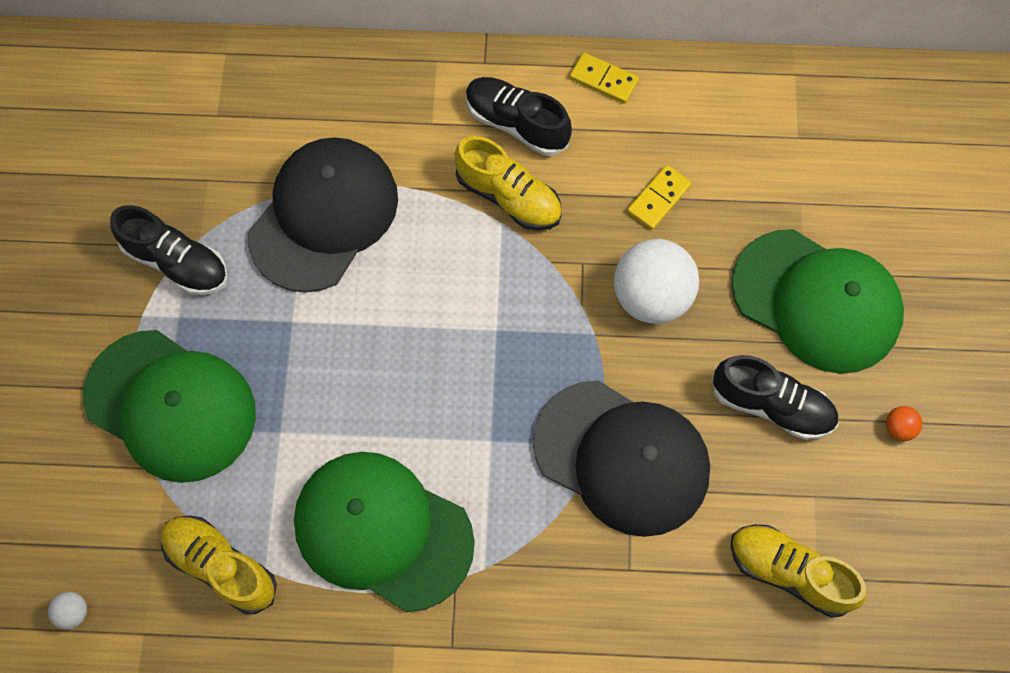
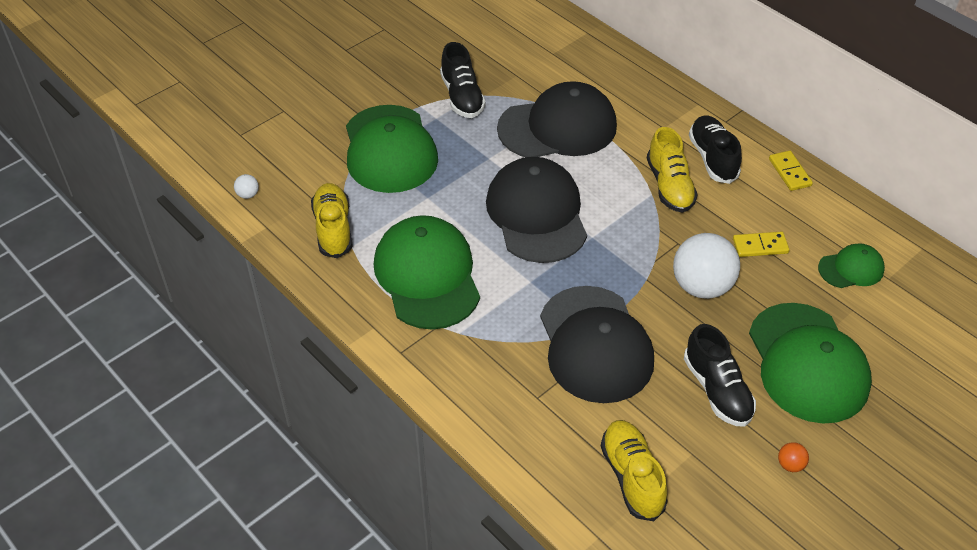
camera: 45 degrees right, 20 degrees down
none -> black cap [486,157,587,263]
none -> green cap [818,243,885,288]

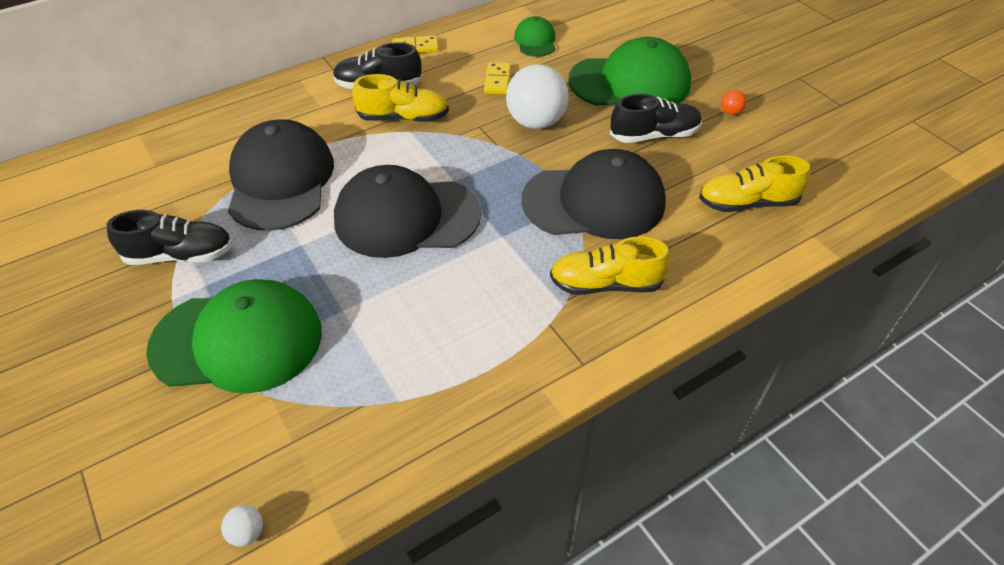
camera: 80 degrees left, 0 degrees up
yellow shoe [311,183,352,258] -> yellow shoe moved to [550,236,670,295]
green cap [374,215,480,330] -> none

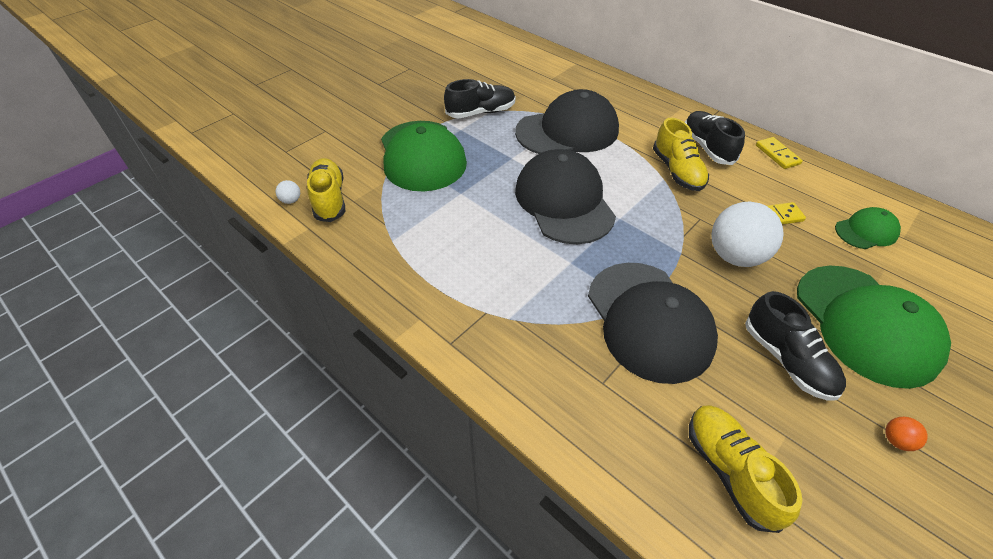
camera: 75 degrees right, 0 degrees up
black shoe [107,210,233,265] -> black shoe turned 90 degrees counterclockwise [444,79,515,118]
yellow shoe [550,236,670,295] -> yellow shoe moved to [307,158,345,222]

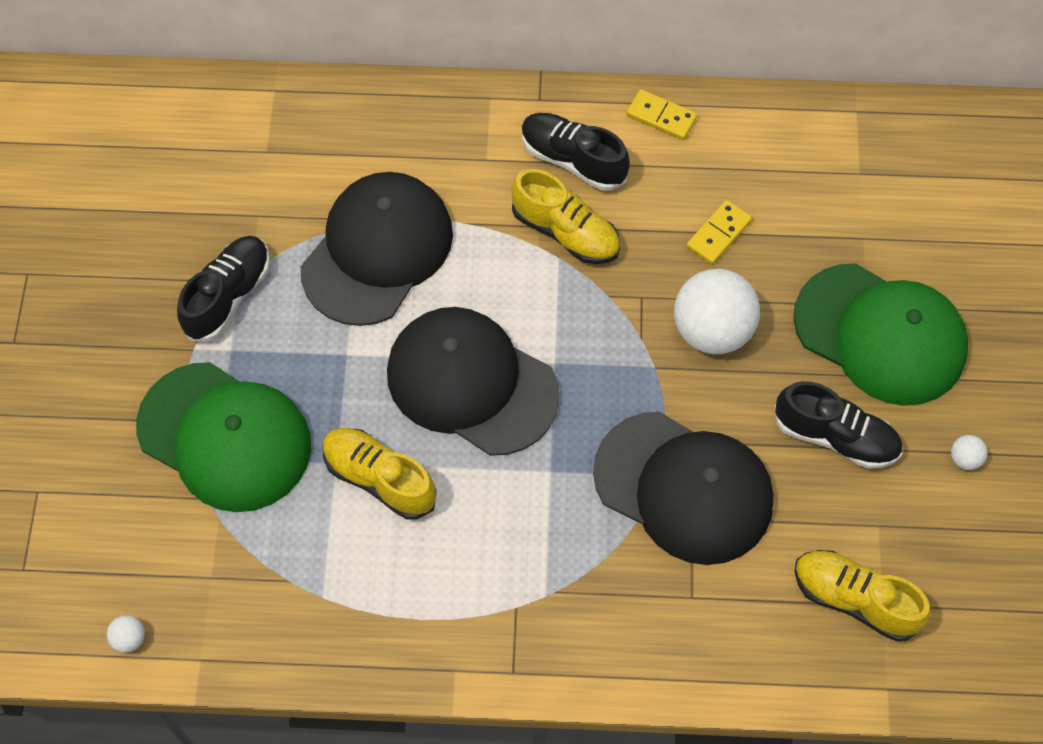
camera: 40 degrees left, 15 degrees up
yellow shoe [307,158,345,222] -> yellow shoe moved to [323,428,437,520]
green cap [835,207,901,249] -> none
orange ball [886,417,928,451] -> white ball [951,435,987,470]

